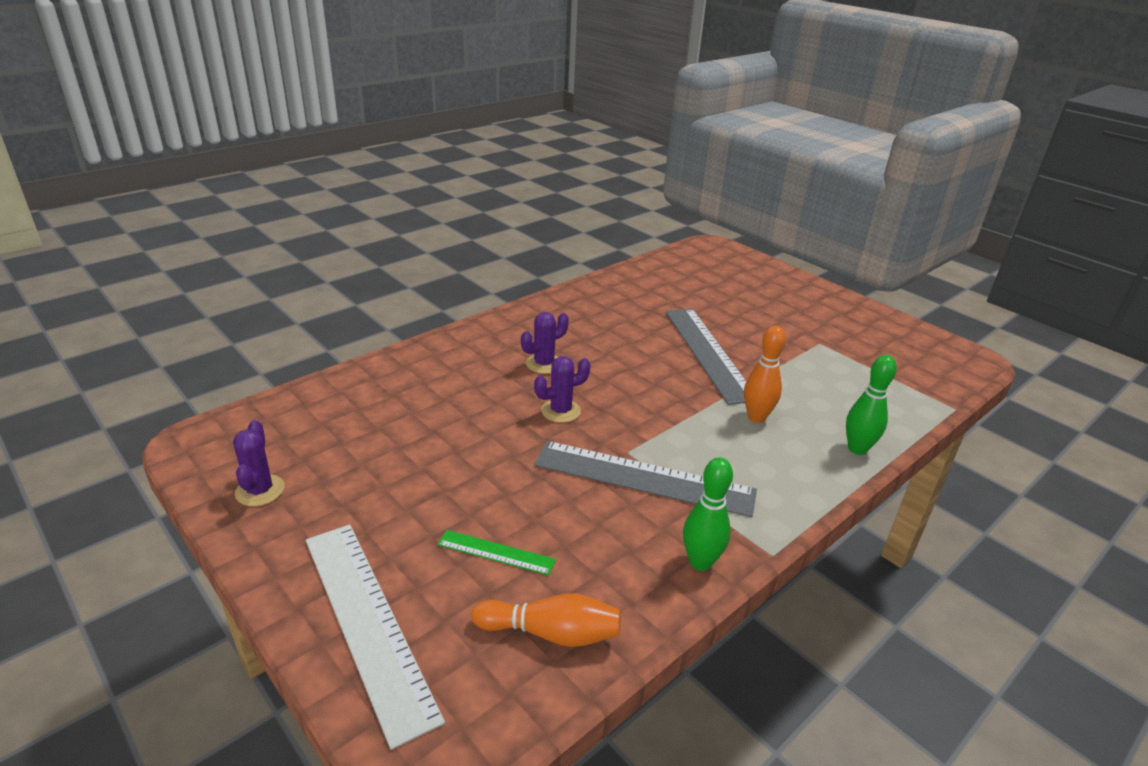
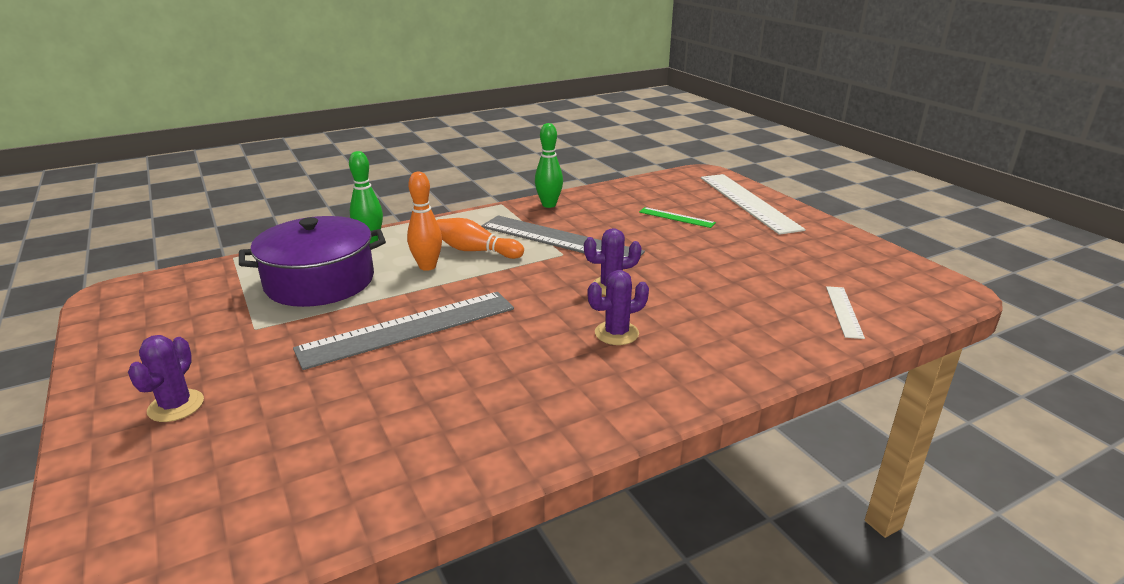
camera: 165 degrees left, 5 degrees down
purple cactus [233,420,285,506] -> purple cactus moved to [128,335,204,422]
orange bowling pin [471,593,621,647] -> orange bowling pin moved to [437,218,524,259]
grey ruler [666,309,746,405] -> grey ruler turned 60 degrees clockwise [293,292,514,370]
none -> purple pot [239,216,386,307]
none -> white ruler [826,286,865,339]

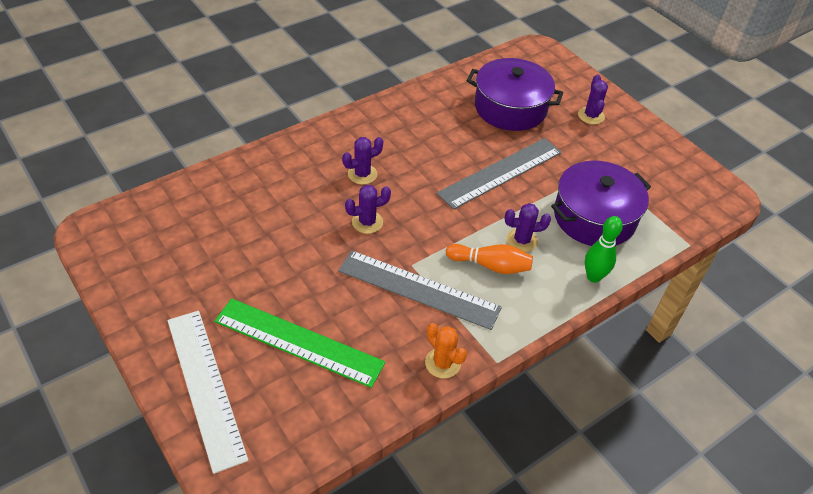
camera: 170 degrees right, 20 degrees up
orange bowling pin [407,172,442,271] -> purple cactus [505,203,551,252]
green bowling pin [535,123,563,208] -> orange cactus [425,323,467,378]
green ruler [639,207,716,228] -> green ruler [215,298,385,388], size x2.10
white ruler [826,286,865,339] -> none
none -> purple pot [467,58,563,131]

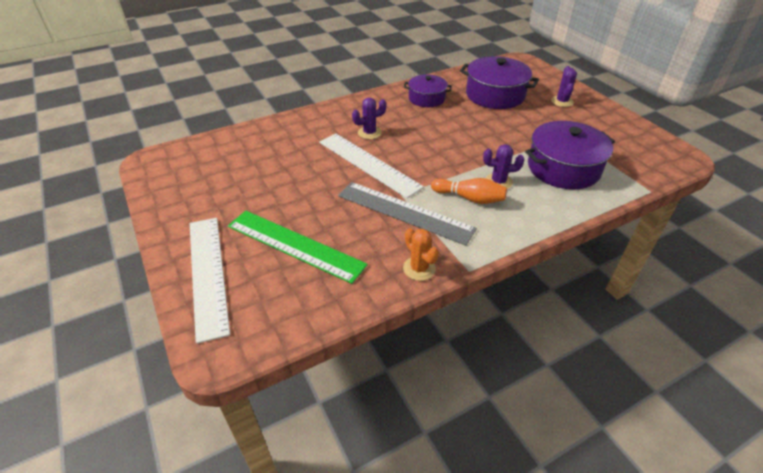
camera: 10 degrees right, 5 degrees down
purple cactus [345,185,391,234] -> white ruler [319,133,424,198]
grey ruler [437,138,562,210] -> none
green bowling pin [585,216,623,283] -> none
none -> purple pot [404,75,452,107]

